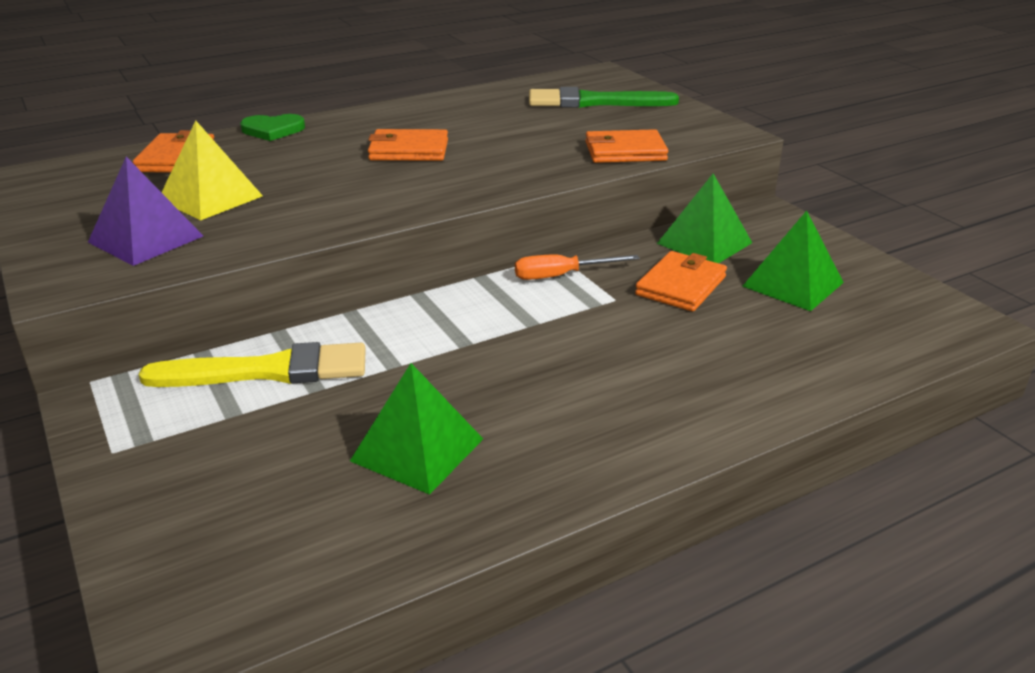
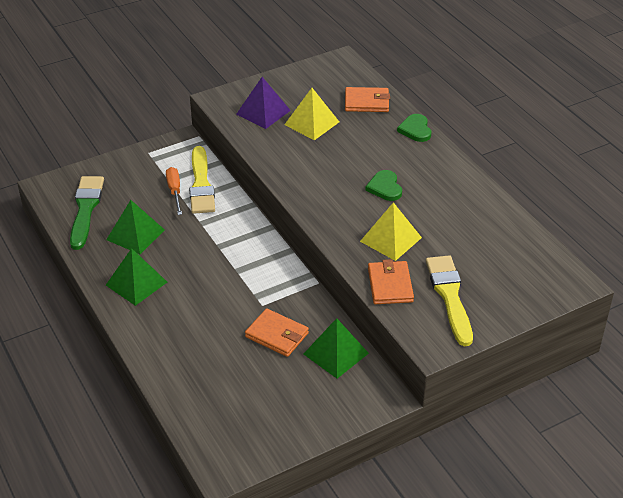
camera: 90 degrees right, 10 degrees up
orange wallet [368,129,448,161] -> green heart [365,170,402,201]
orange screwdriver [515,254,640,280] -> orange screwdriver moved to [166,167,182,215]
green brush [529,87,679,108] -> green brush moved to [70,176,104,250]
green pyramid [742,211,844,311] -> green pyramid moved to [106,248,167,306]
none -> yellow pyramid [360,202,422,261]
none -> yellow brush [426,255,473,346]

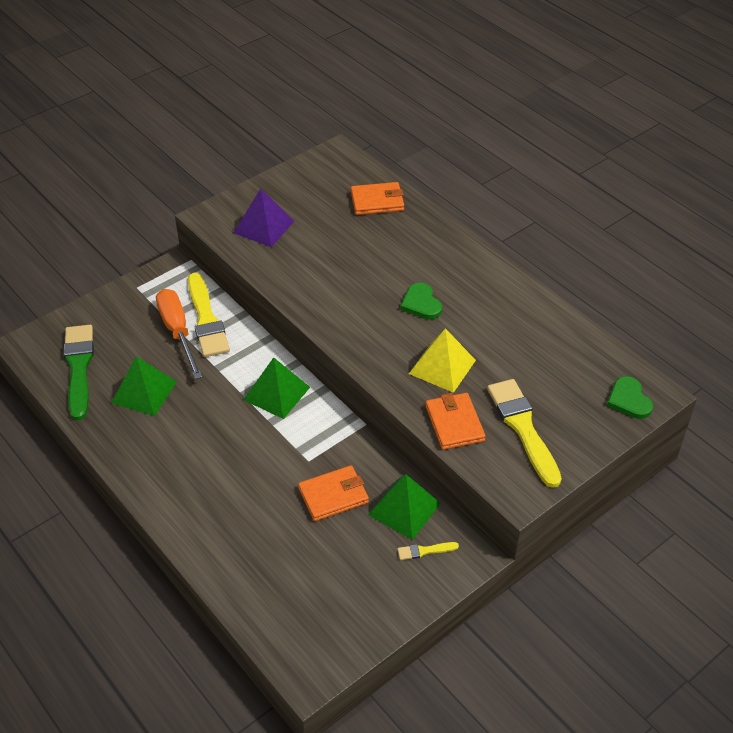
camera: 10 degrees left, 5 degrees up
green pyramid [106,248,167,306] -> green pyramid moved to [243,357,310,419]
orange screwdriver [166,167,182,215] -> orange screwdriver [156,289,202,379], size x1.54
orange wallet [245,308,309,357] -> orange wallet turned 45 degrees counterclockwise [298,465,369,521]
yellow pyramid [284,88,339,140] -> none
green heart [397,114,431,142] -> green heart moved to [607,376,653,419]
none -> yellow brush [397,542,459,560]

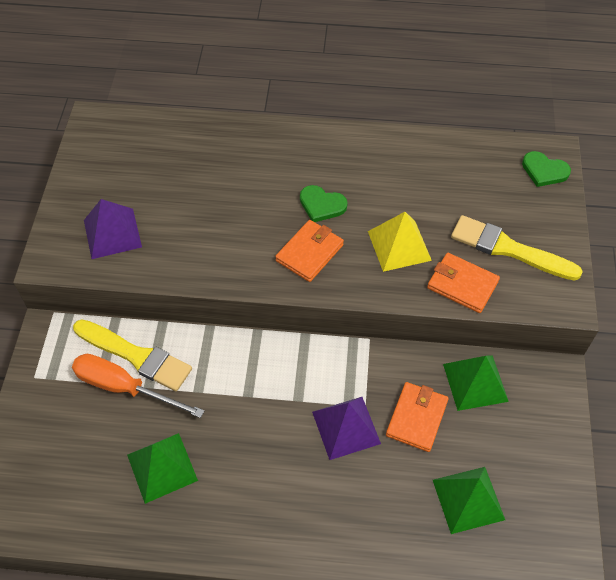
camera: 45 degrees left, 10 degrees up
green brush [63,325,94,420] -> none
green pyramid [243,357,310,419] -> green pyramid moved to [433,467,505,534]
orange wallet [351,182,404,215] -> orange wallet moved to [275,220,344,282]
yellow brush [397,542,459,560] -> none
none -> purple pyramid [312,397,381,460]

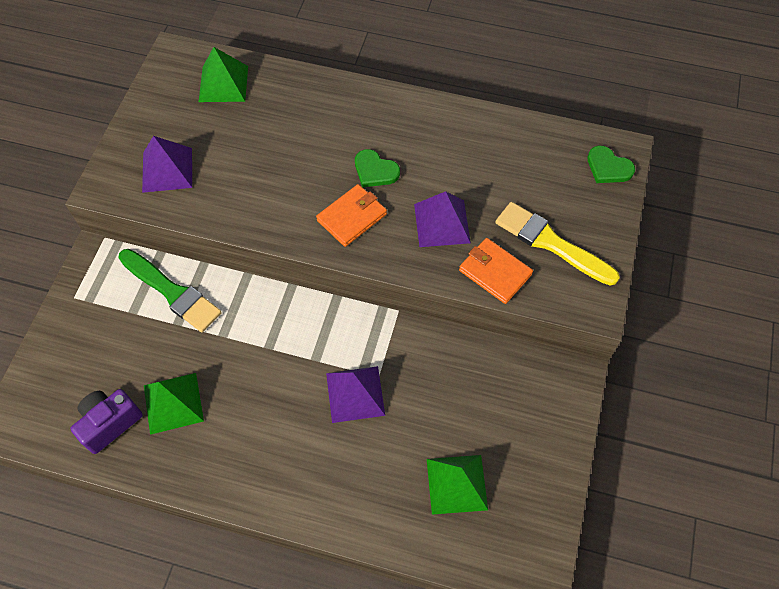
camera: 10 degrees right, 5 degrees up
orange screwdriver [72,354,204,418] -> none
yellow brush [73,319,192,391] -> green brush [118,249,222,332]
yellow pyramid [368,212,432,272] -> purple pyramid [414,191,471,247]
orange wallet [386,382,449,452] -> none
green pyramid [443,355,509,411] -> green pyramid moved to [199,47,248,102]
none -> purple camera [71,389,143,454]

